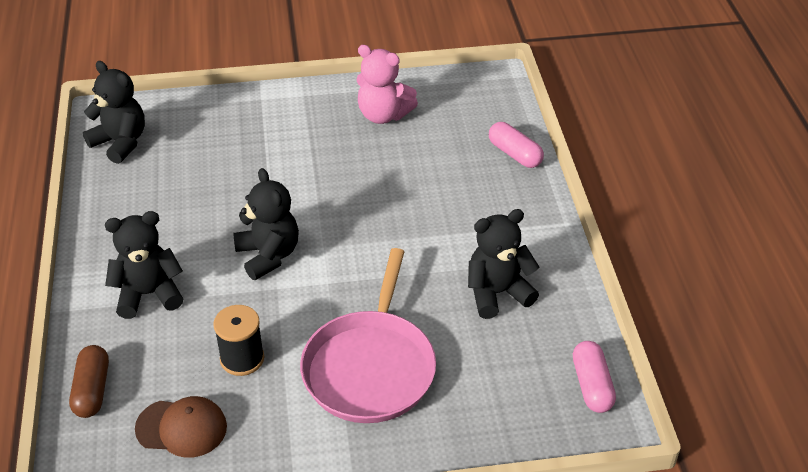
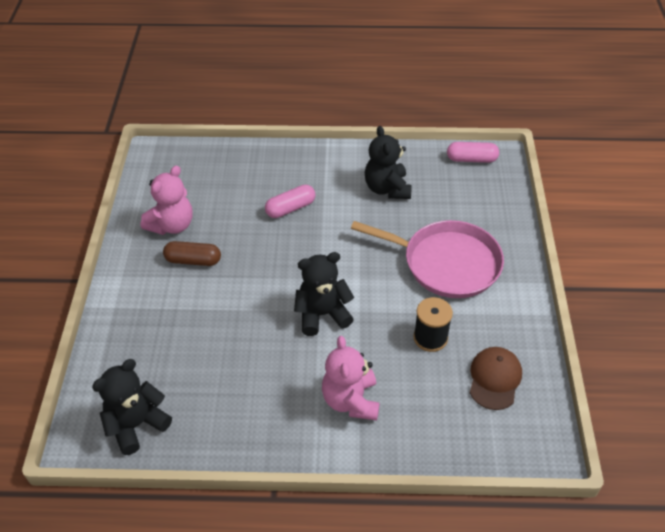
camera: 80 degrees left, 5 degrees up
brown capsule [69,345,109,418] -> brown capsule moved to [163,241,221,266]
black teddy bear [105,211,183,319] -> pink teddy bear [322,336,380,420]
pink capsule [489,122,544,168] -> pink capsule moved to [265,185,316,218]

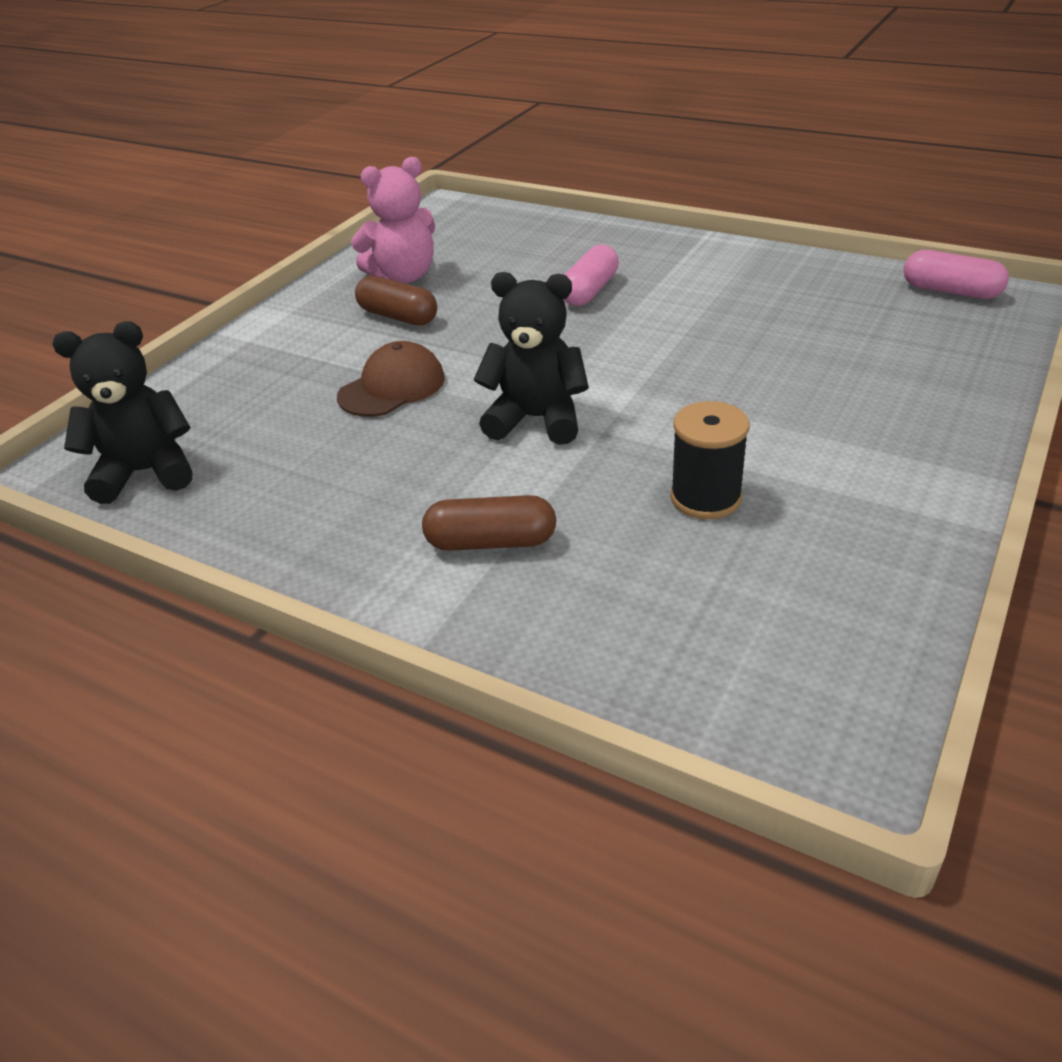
camera: 30 degrees right, 10 degrees down
pink capsule [265,185,316,218] -> pink capsule turned 60 degrees counterclockwise [564,245,619,306]
pink teddy bear [322,336,380,420] -> brown capsule [422,495,556,551]
pink pan [351,220,504,298] -> none
black teddy bear [365,126,412,199] -> none
brown cap [470,347,522,410] -> brown cap moved to [337,341,445,417]

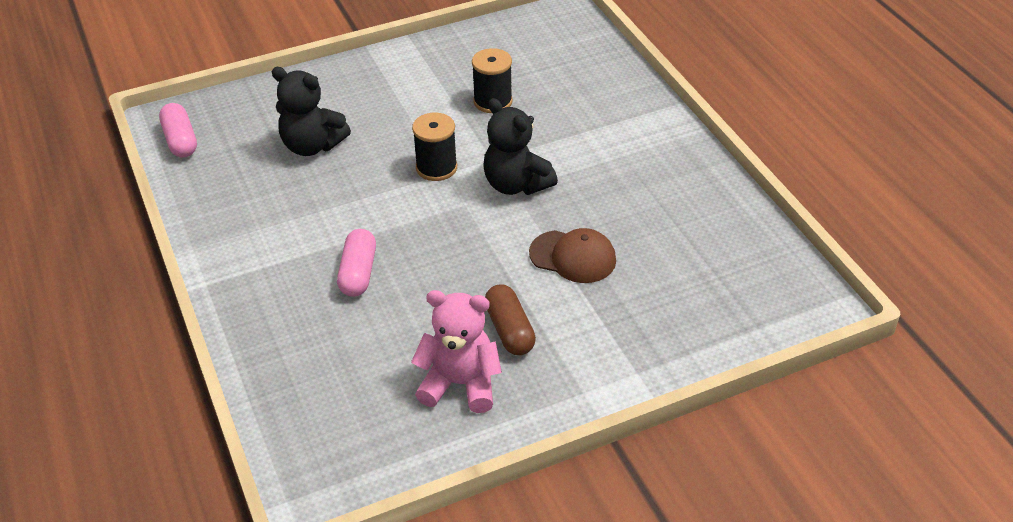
camera: 145 degrees left, 5 degrees up
black teddy bear [52,321,192,504] -> black teddy bear moved to [272,67,351,156]
brown cap [337,341,445,417] -> brown cap turned 150 degrees counterclockwise [529,228,616,283]
brown capsule [422,495,556,551] -> none
pink capsule [564,245,619,306] -> pink capsule turned 60 degrees counterclockwise [337,229,376,297]
none -> black spool [412,113,457,181]

